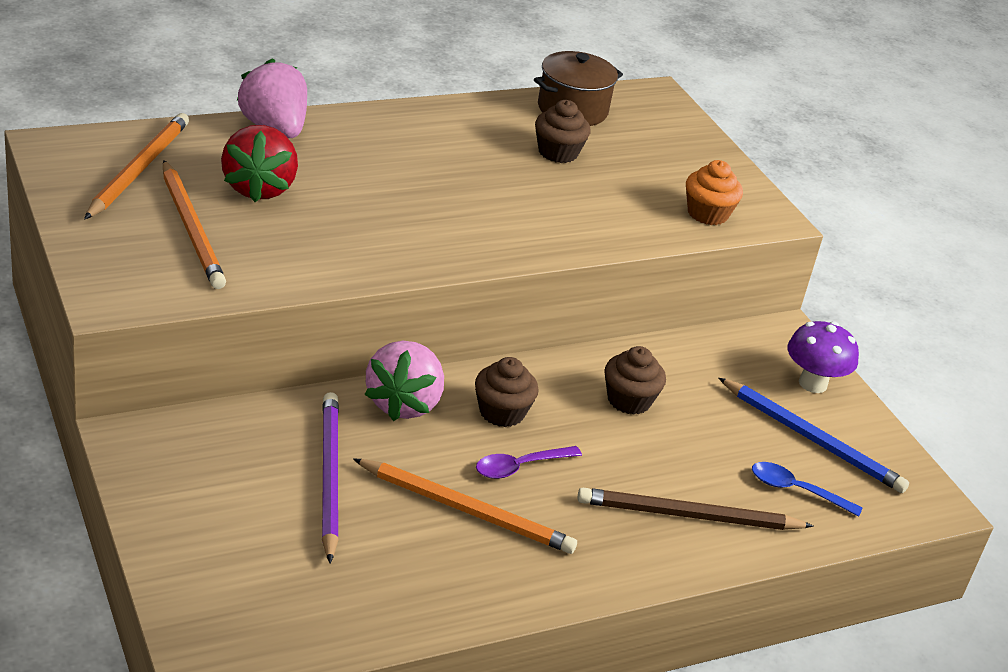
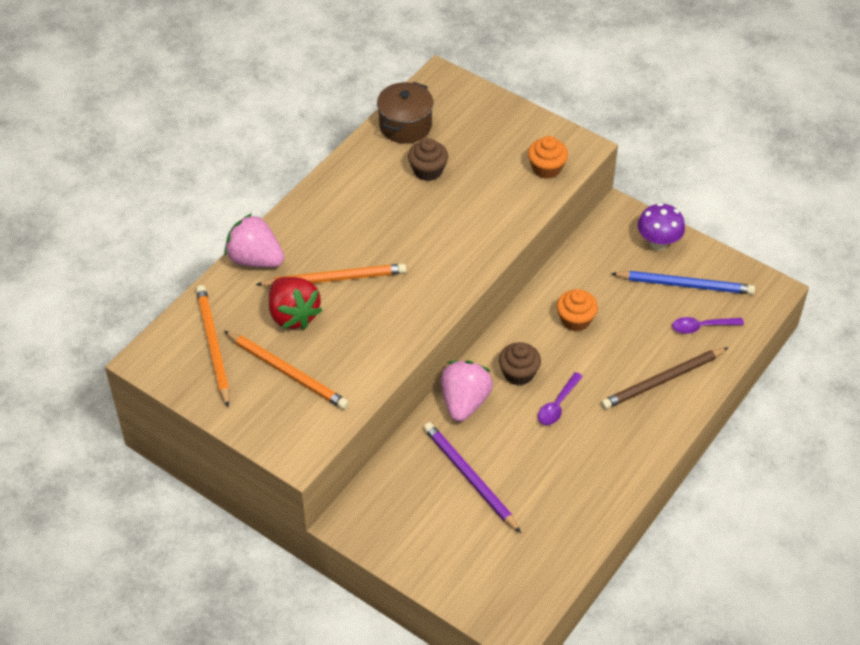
camera: 25 degrees left, 15 degrees up
orange pencil [353,459,577,554] -> orange pencil moved to [256,263,407,287]
pink strawberry [364,341,444,421] -> pink strawberry turned 150 degrees counterclockwise [441,361,493,422]
brown cupcake [604,346,666,415] -> orange cupcake [557,289,598,331]
blue spoon [752,462,863,517] -> purple spoon [672,317,744,334]

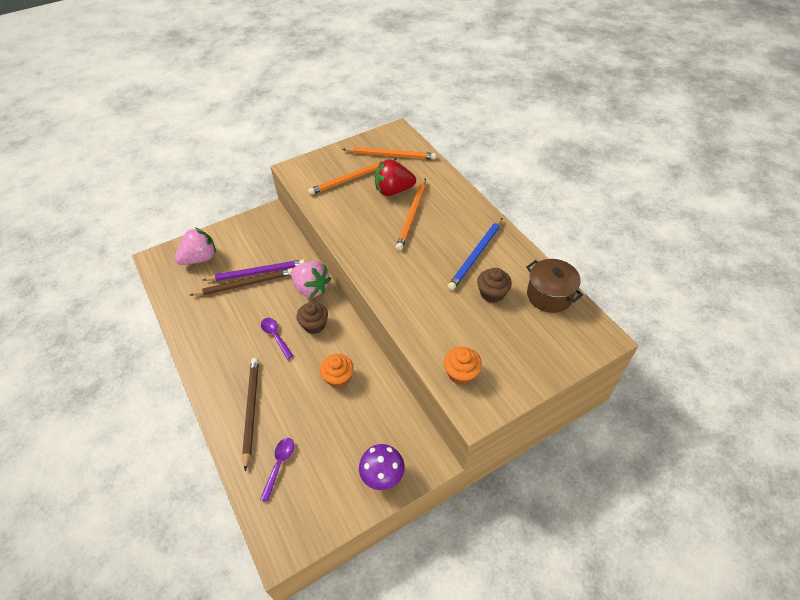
camera: 115 degrees right, 0 degrees up
pink strawberry [224,214,284,267] -> pink strawberry moved to [175,228,216,265]
blue pencil [611,271,755,294] -> blue pencil moved to [447,218,502,290]
none -> brown pencil [190,268,293,296]

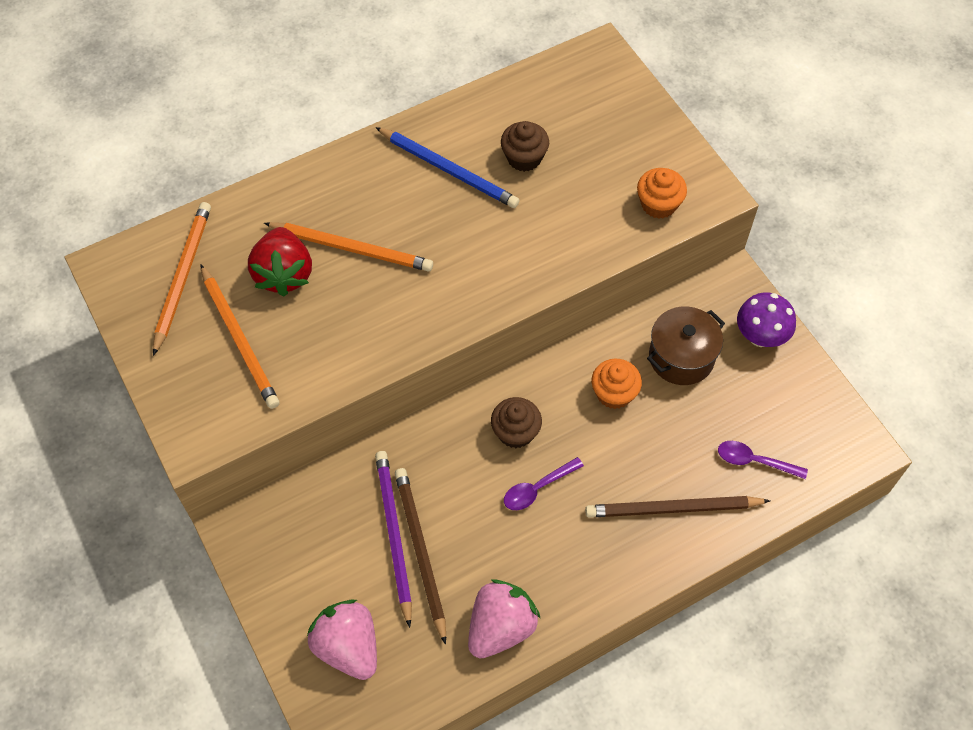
camera: 90 degrees left, 10 degrees up
pink strawberry [291,261,331,298] -> pink strawberry moved to [468,579,541,659]
brown pot [526,259,583,313] -> brown pot moved to [647,307,725,385]

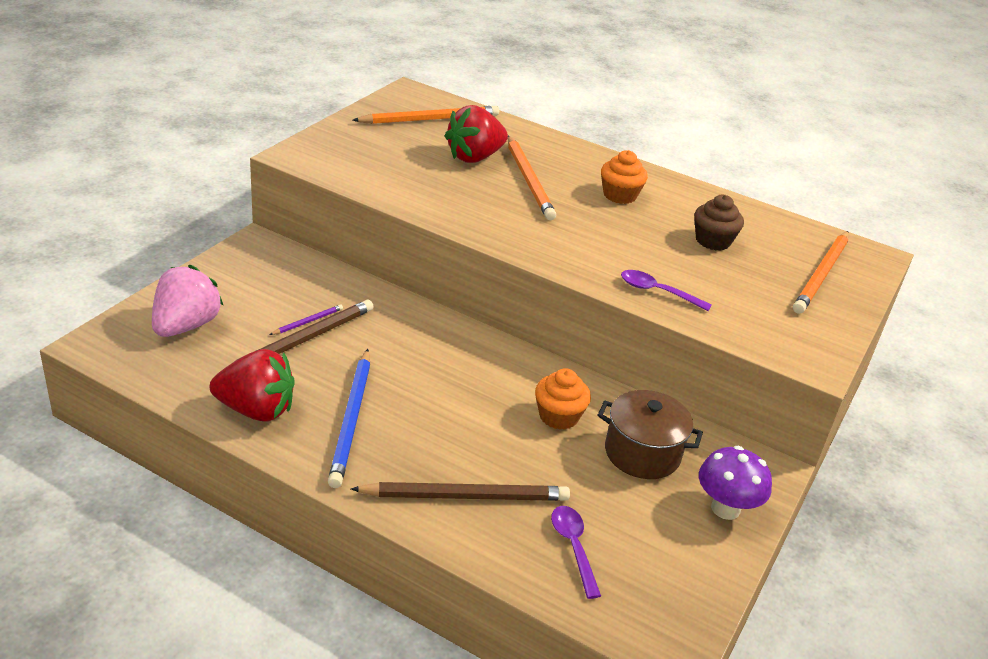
camera: 55 degrees right, 25 degrees down
orange pencil [200,264,279,409] -> orange pencil moved to [793,231,849,314]
blue pencil [375,127,520,208] -> blue pencil moved to [328,349,370,488]
purple pencil [375,451,412,628] -> purple pencil [269,304,343,335], size x0.47
pink strawberry [468,579,541,659] -> red strawberry [210,349,294,421]
brown cupcake [491,397,542,448] -> none
purple spoon [504,457,584,510] -> purple spoon moved to [621,270,712,311]
brown pencil [585,496,770,517] -> brown pencil turned 120 degrees clockwise [351,482,570,501]
orange cupcake [637,168,687,219] -> orange cupcake moved to [601,150,648,204]

